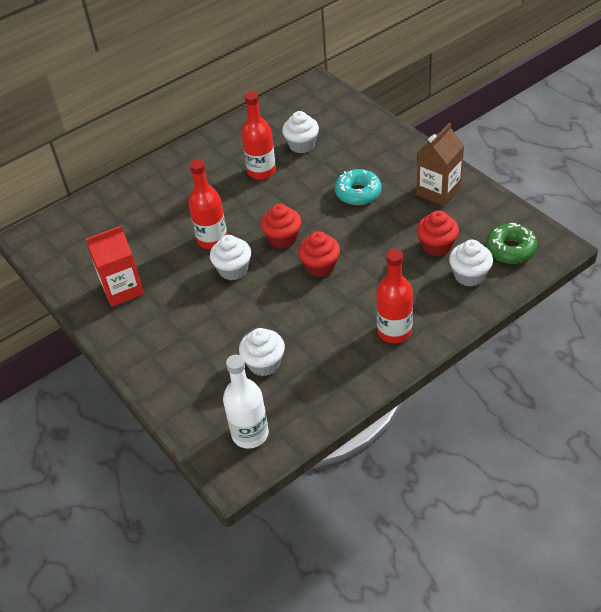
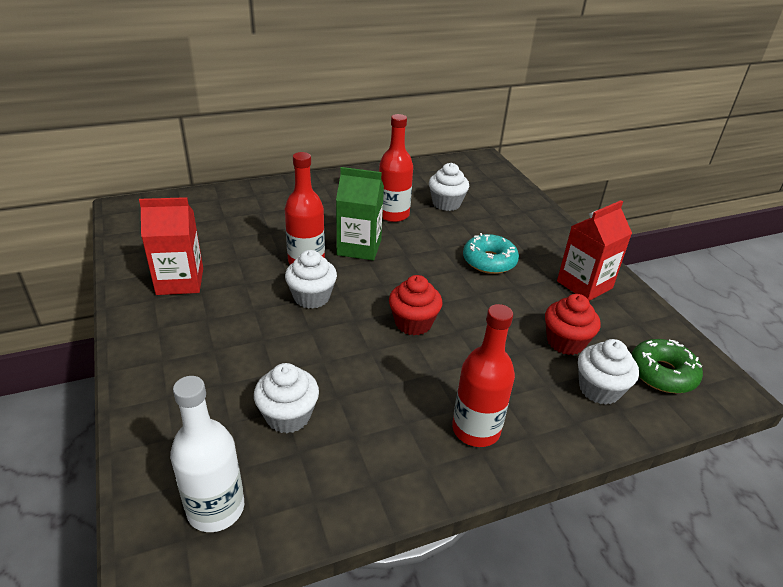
camera: 10 degrees right, 10 degrees down
red cupcake [261,204,301,249] -> none
brown carton [416,123,464,206] -> red carton [557,200,632,301]
none -> green carton [336,167,384,260]

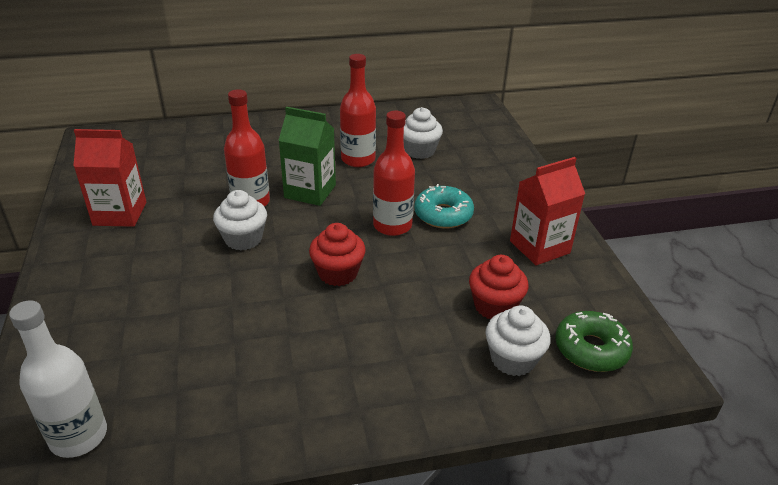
camera: 10 degrees right, 0 degrees up
white cupcake [254,363,319,433] -> none
red bottle [452,304,515,447] -> red bottle moved to [373,111,415,236]

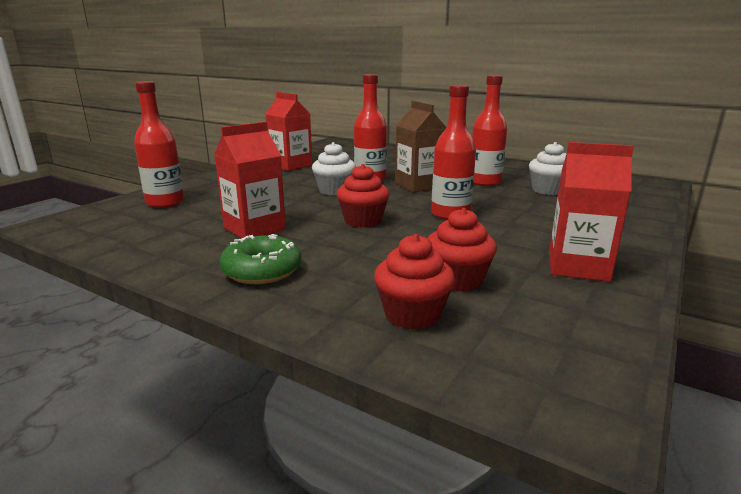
camera: 45 degrees right, 15 degrees down
white bottle [9,300,107,458] -> none
green carton [278,107,336,206] -> brown carton [395,101,446,192]
turquoise donut [414,184,474,228] -> none
white cupcake [485,305,551,376] -> red cupcake [374,234,455,330]
green donut [555,311,633,372] -> green donut moved to [219,234,301,284]
none -> red bottle [134,81,184,208]
none -> red carton [214,122,286,238]

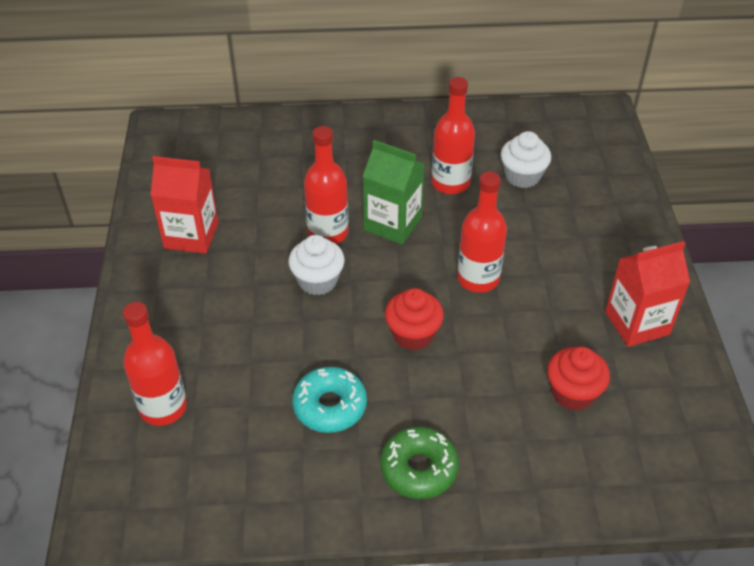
camera: 35 degrees left, 25 degrees up
red carton [214,122,286,238] -> turquoise donut [292,367,367,433]
red cupcake [374,234,455,330] -> none
brown carton [395,101,446,192] -> green carton [363,140,424,245]

